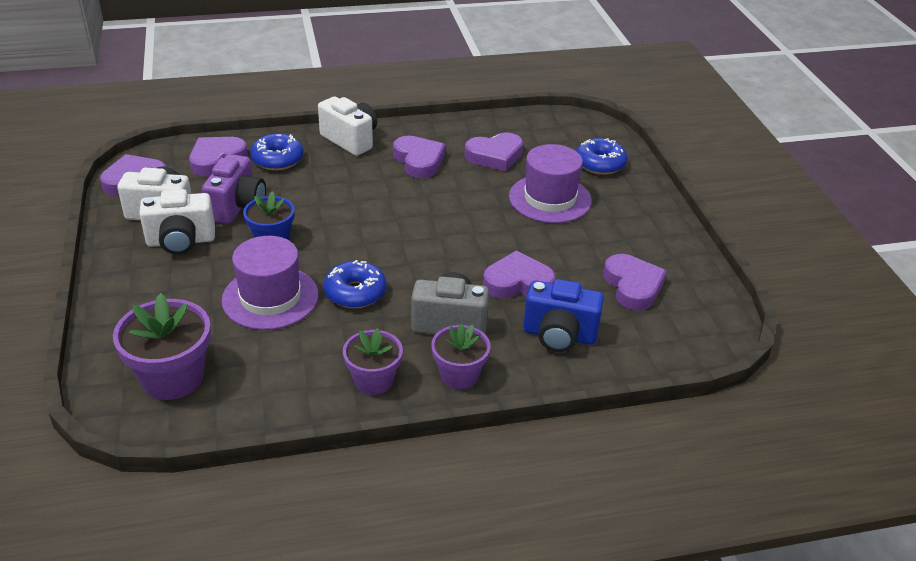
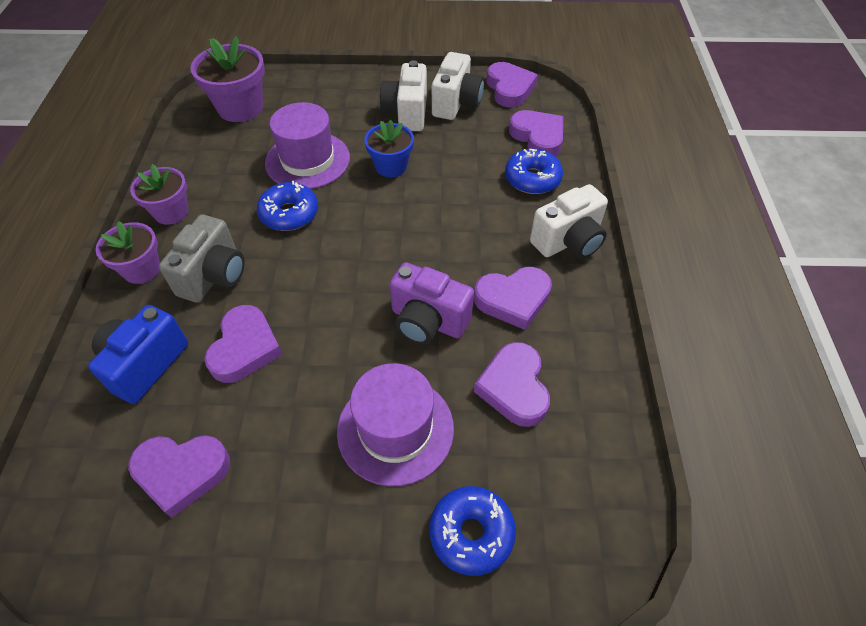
camera: 105 degrees right, 15 degrees up
purple camera [202,154,266,224] -> purple camera moved to [390,262,474,345]

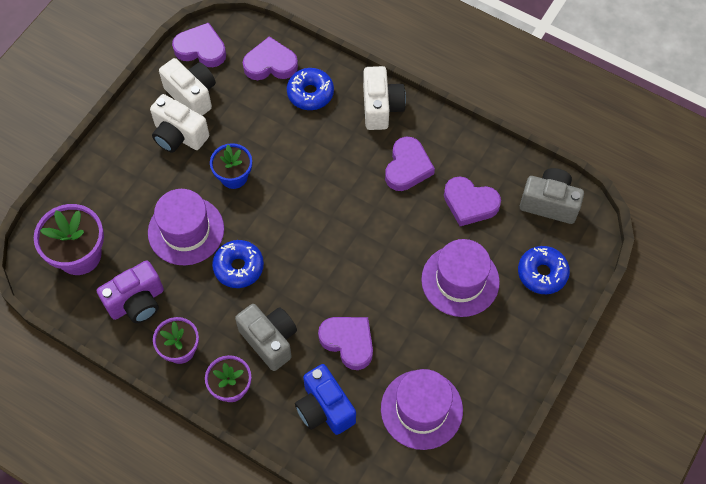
camera: 60 degrees left, 10 degrees up
purple heart [128,435,230,518] -> purple hat [381,369,463,450]
purple camera [390,262,474,345] -> purple camera moved to [97,260,164,323]
none -> grey camera [520,168,584,224]

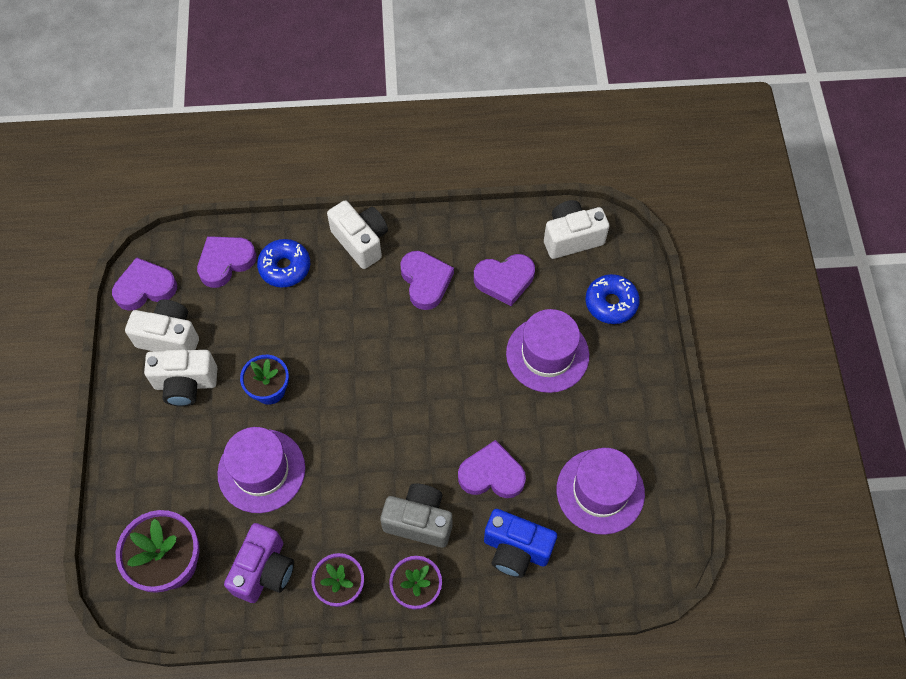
camera: 35 degrees left, 0 degrees up
blue donut [212,240,264,288] -> none
grey camera [520,168,584,224] -> white camera [544,200,609,259]

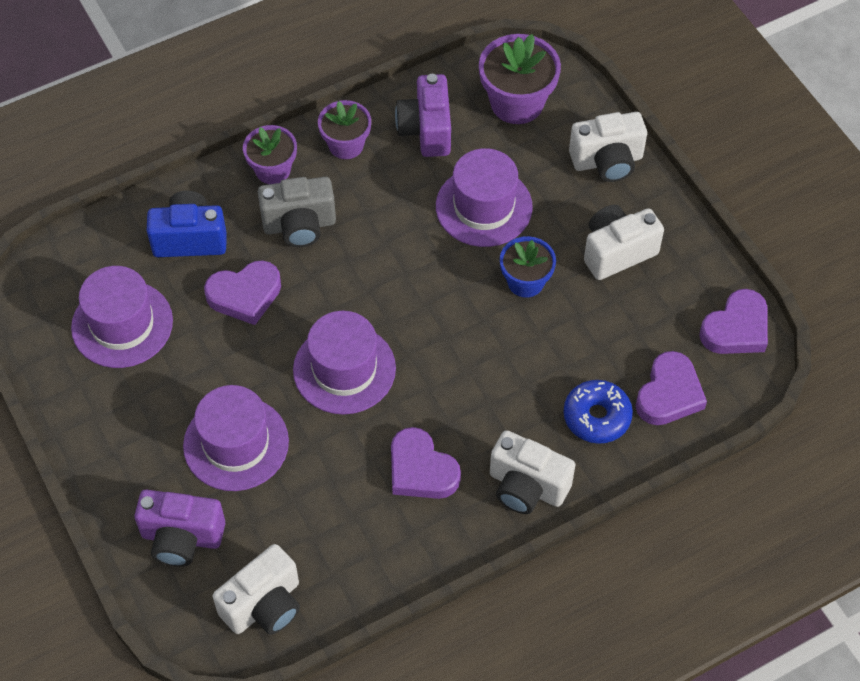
camera: 155 degrees right, 5 degrees down
white camera [125,299,199,351] -> white camera moved to [569,112,647,182]
purple heart [474,254,535,306] -> none
blue donut [586,274,640,324] -> purple camera [134,490,225,567]
none -> purple hat [293,311,396,415]

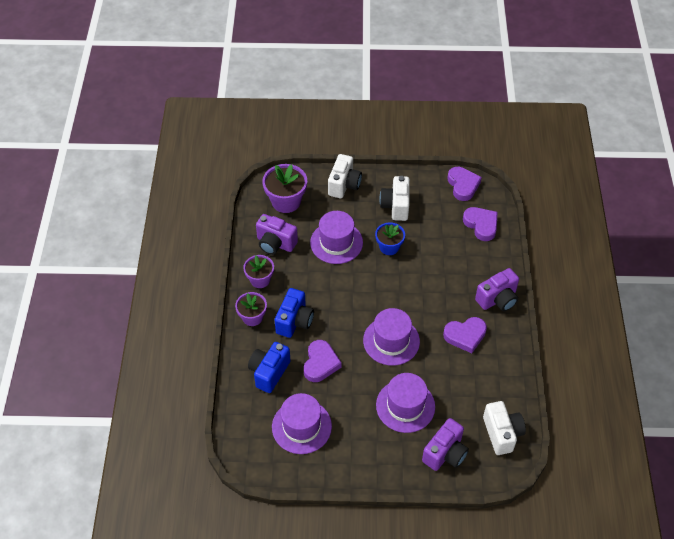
camera: 60 degrees left, 5 degrees down
grey camera [258,177,336,247] -> blue camera [275,288,314,338]
white camera [490,430,576,514] -> purple camera [475,268,519,311]
blue donut [563,380,633,444] -> none

